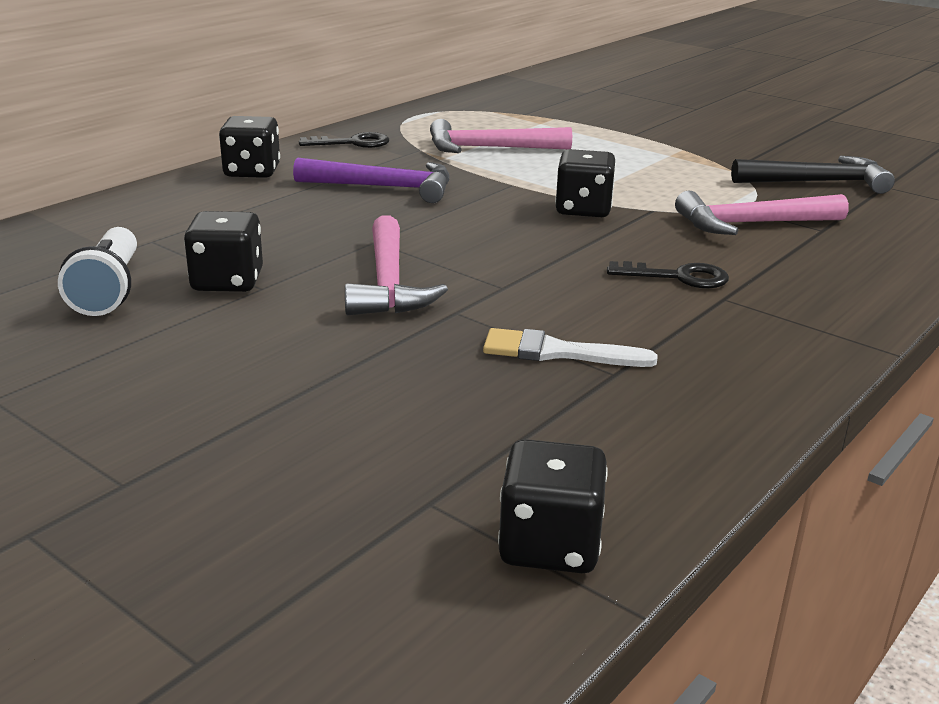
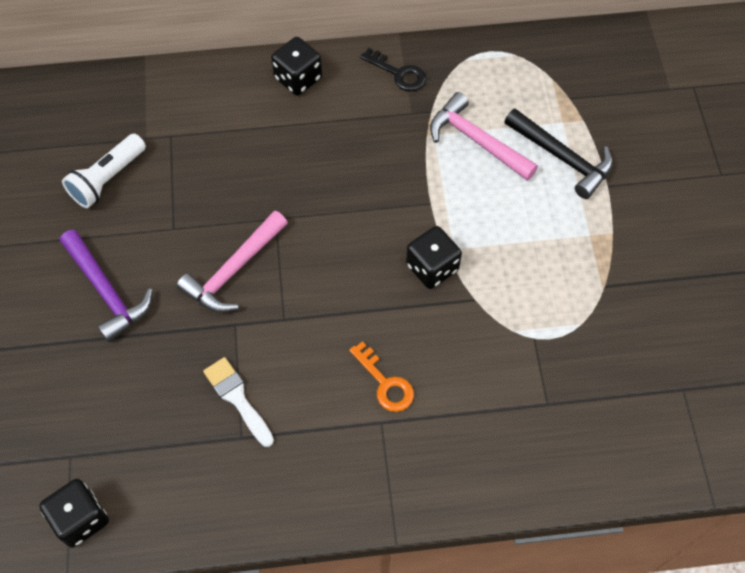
camera: 45 degrees right, 35 degrees up
black dice [184,211,263,292] -> none
purple hammer [293,157,449,203] -> purple hammer moved to [60,229,153,342]
black key [607,261,729,289] -> orange key [349,341,414,412]
pink hammer [675,191,849,235] -> none
black hammer [731,156,895,194] -> black hammer moved to [504,109,613,199]

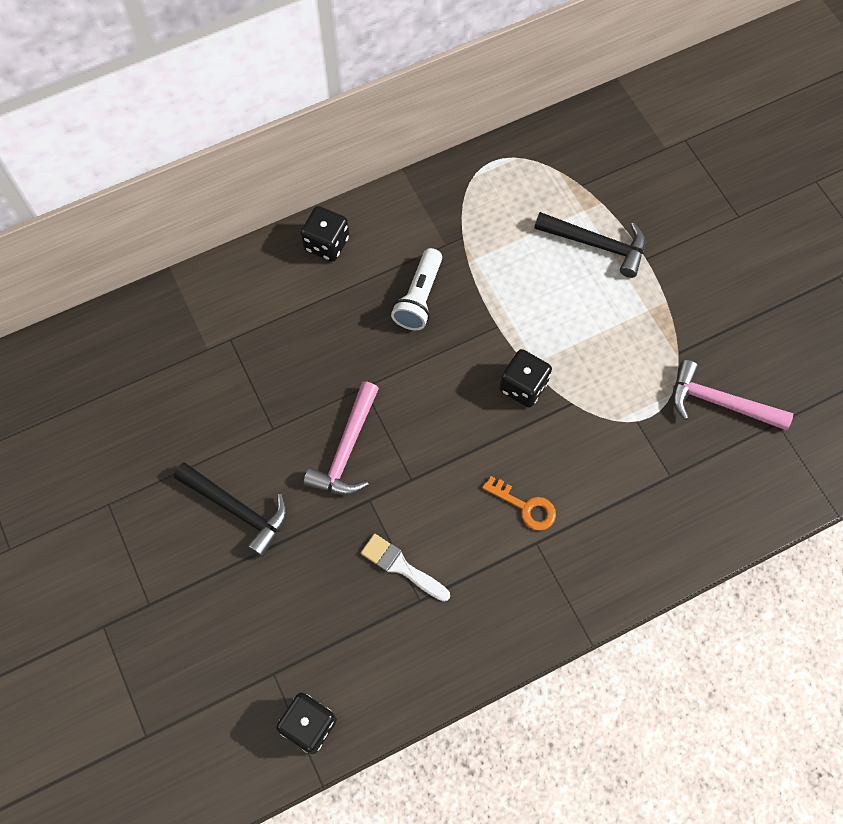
camera: 20 degrees left, 5 degrees up
purple hammer [60,229,153,342] -> black hammer [174,462,287,557]
white flashlight [62,134,146,208] -> white flashlight moved to [391,248,442,330]
black key [360,48,426,91] -> none
pink hammer [430,92,538,181] -> pink hammer moved to [672,360,793,430]

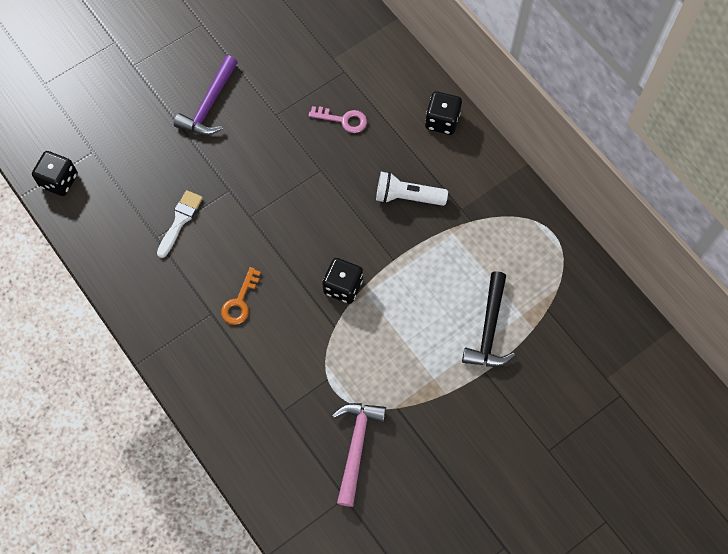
camera: 80 degrees right, 0 degrees up
black hammer [174,462,287,557] -> purple hammer [174,55,238,135]
pink hammer [303,381,379,495] -> none
none -> pink key [308,106,367,133]

